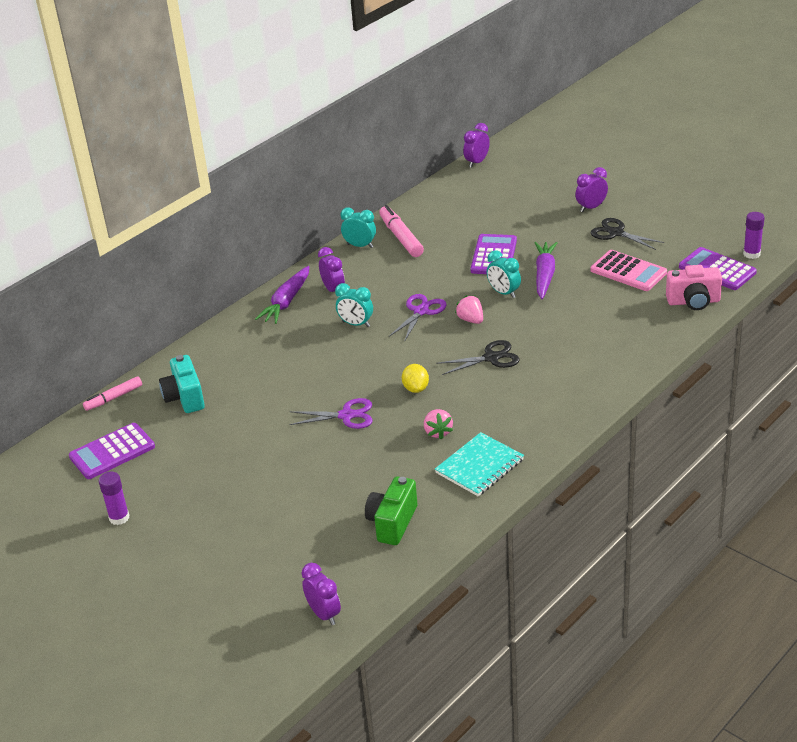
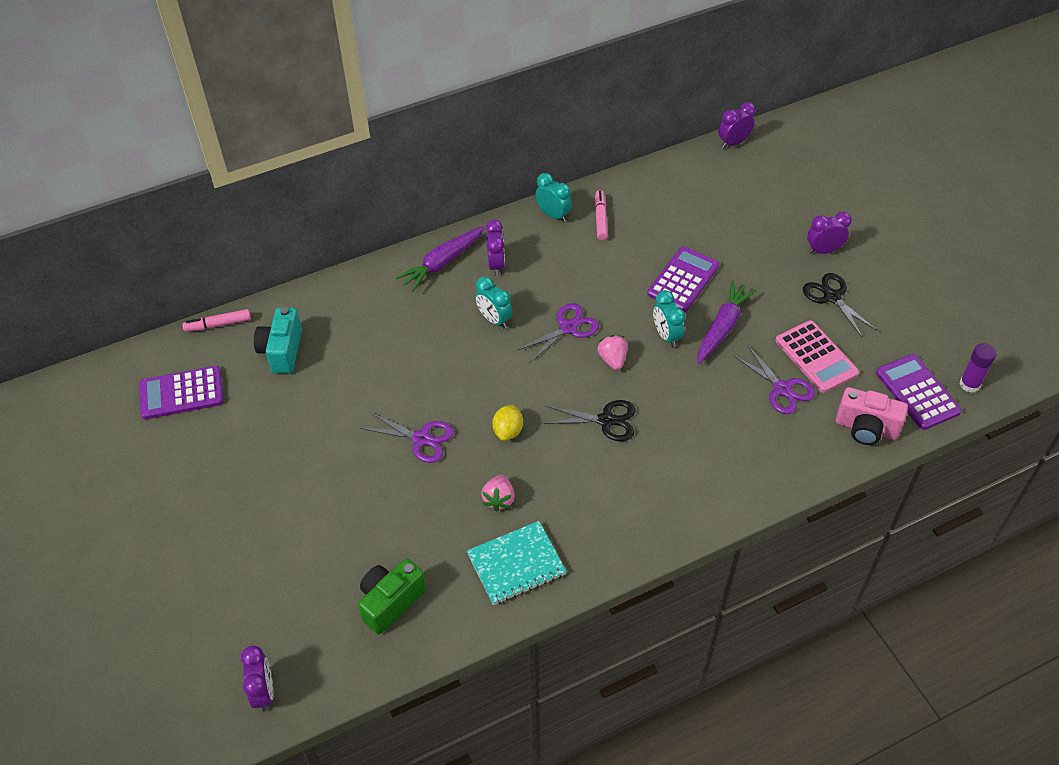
camera: 20 degrees right, 15 degrees up
purple glue stick [99,472,129,525] -> none
pink marker [379,205,424,257] -> pink marker [595,190,608,240], size x0.65
none -> purple scissors [733,346,815,414]

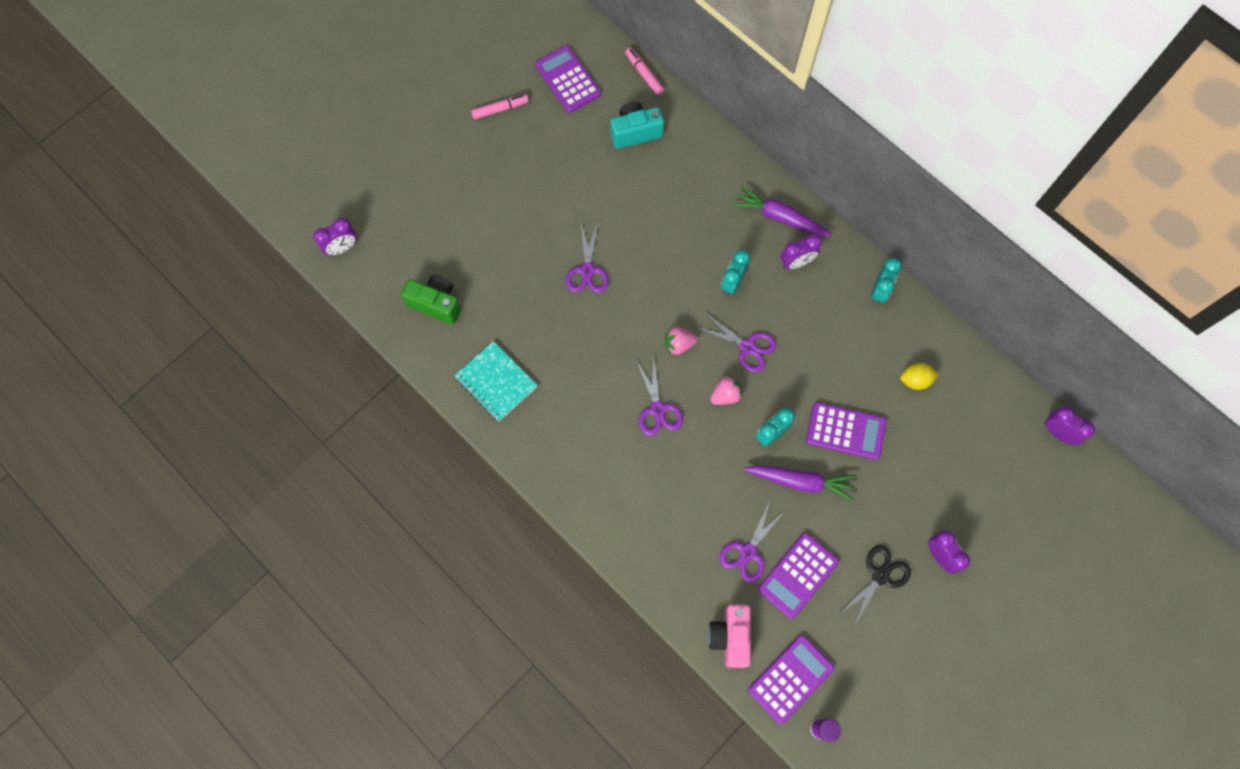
camera: 70 degrees right, 20 degrees up
pink strawberry [481,475,515,512] -> pink strawberry moved to [665,327,698,355]
yellow lemon [492,405,523,441] -> yellow lemon moved to [900,363,939,390]
black scissors [543,400,636,441] -> purple scissors [636,358,683,436]
pink marker [595,190,608,240] -> pink marker moved to [471,94,529,119]
pink calculator [775,320,859,393] -> purple calculator [758,533,839,619]

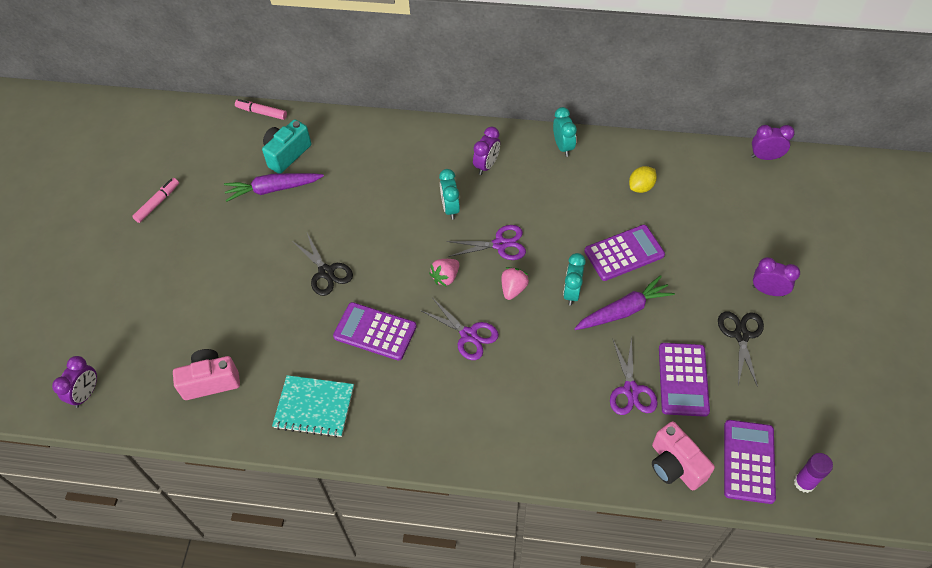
camera: 35 degrees left, 15 degrees down
green camera [401,274,461,324] -> pink camera [173,349,240,400]
purple calculator [535,46,601,113] -> purple calculator moved to [333,302,417,361]
purple scissors [566,223,609,293] -> black scissors [291,233,353,296]
purple carrot [732,185,832,236] -> purple carrot moved to [224,173,324,202]

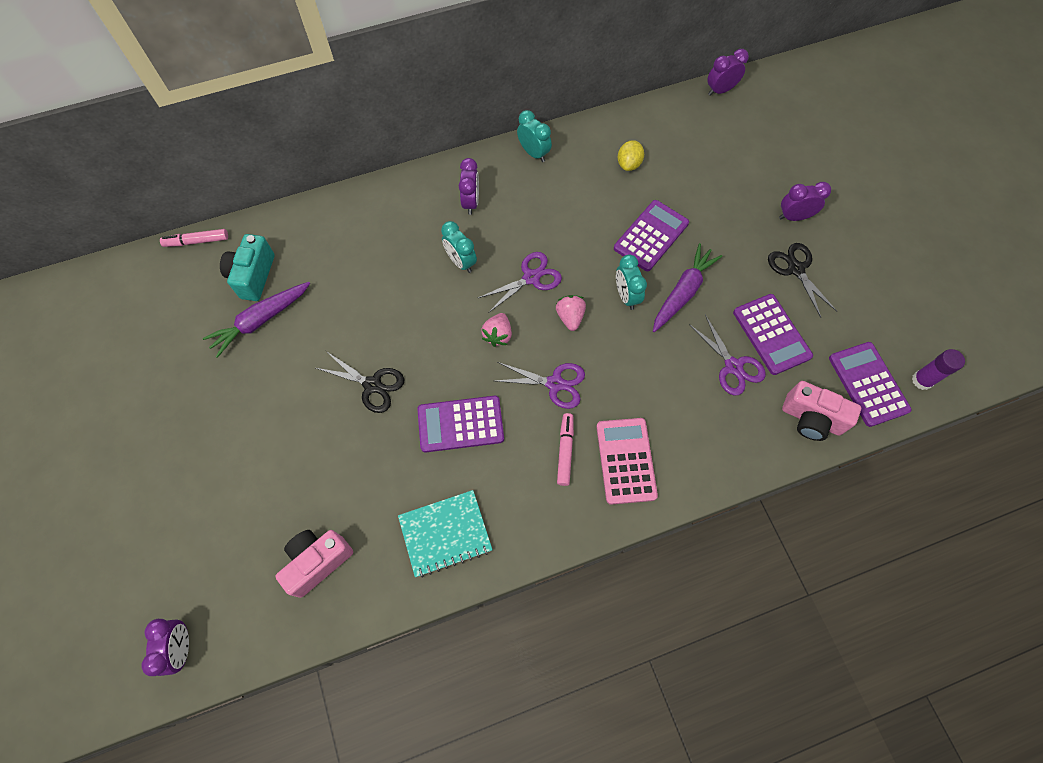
camera: 30 degrees left, 10 degrees up
pink marker [132,178,179,223] -> pink marker moved to [557,413,574,486]
none -> pink calculator [596,418,658,505]

